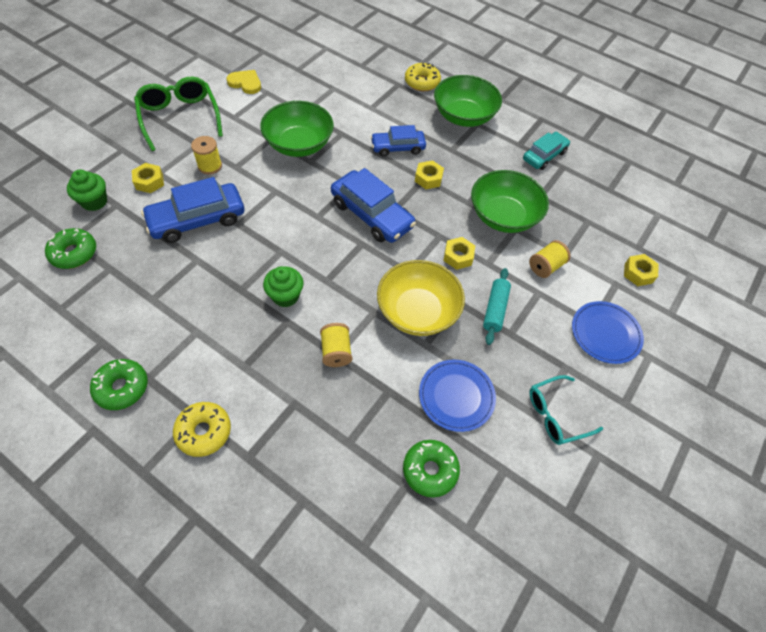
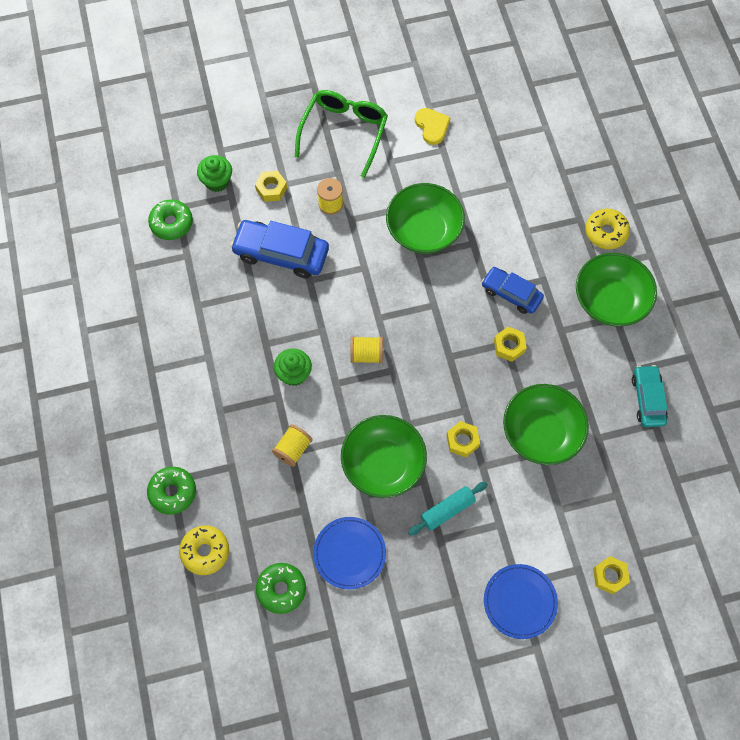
camera: 45 degrees right, 10 degrees up
green donut [90,359,148,410] -> green donut moved to [147,467,196,515]
yellow donut [173,402,231,457] -> yellow donut moved to [179,525,229,575]
blue car [331,168,416,243] -> none
yellow bowl [377,260,465,336] -> green bowl [341,415,427,498]
turquoise car [523,132,570,170] -> turquoise car turned 90 degrees counterclockwise [632,365,668,427]
yellow spool [529,240,571,278] -> yellow spool moved to [350,336,383,364]
turquoise glasses [529,375,603,445] -> none

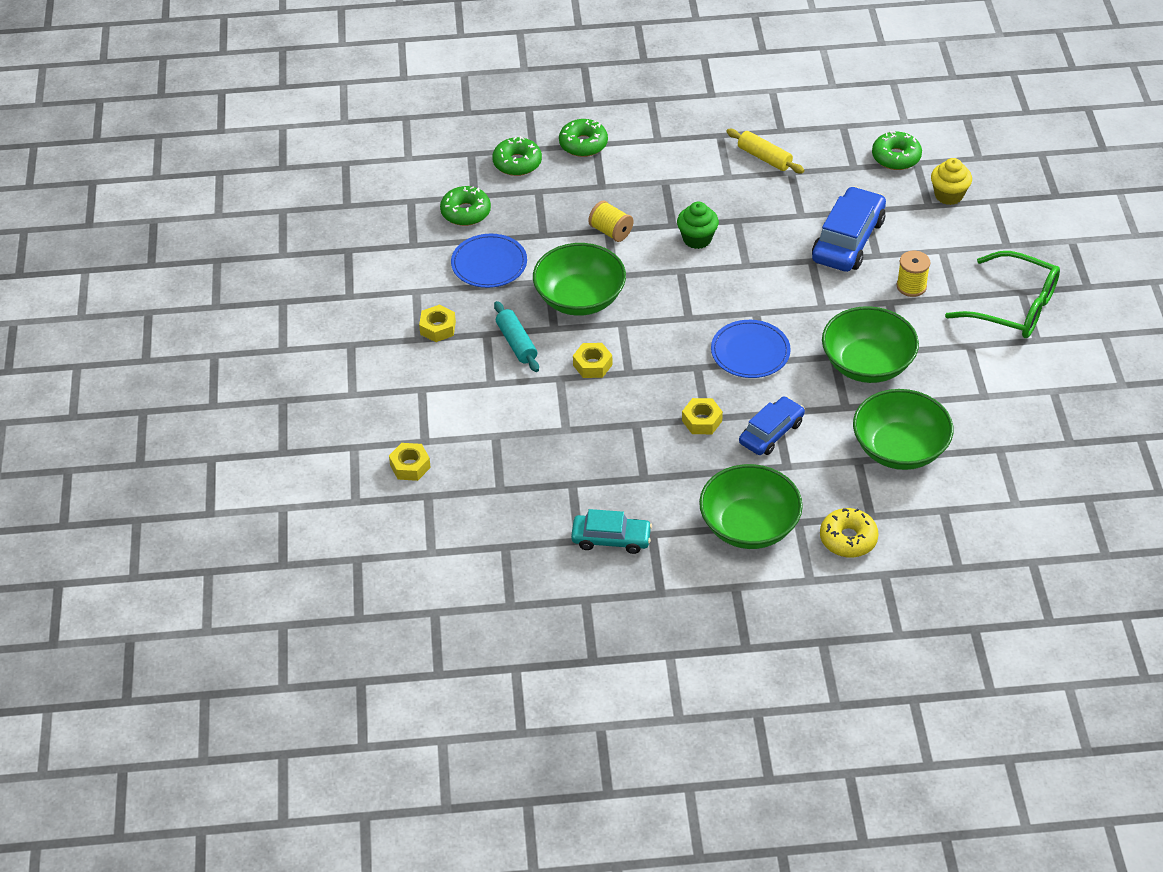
camera: 100 degrees right, 20 degrees down
yellow donut [179,525,229,575] -> green donut [492,136,542,176]
green cupcake [197,155,232,192] -> yellow cupcake [931,158,972,205]
yellow nut [255,171,287,202] -> yellow nut moved to [419,305,456,342]
yellow spool [350,336,383,364] -> none
yellow heart [415,108,451,145] -> none
blue plate [484,564,558,639] -> blue plate moved to [711,320,791,378]
green bowl [503,384,589,465] -> green bowl moved to [853,389,953,470]
none -> yellow rolling pin [726,129,804,173]

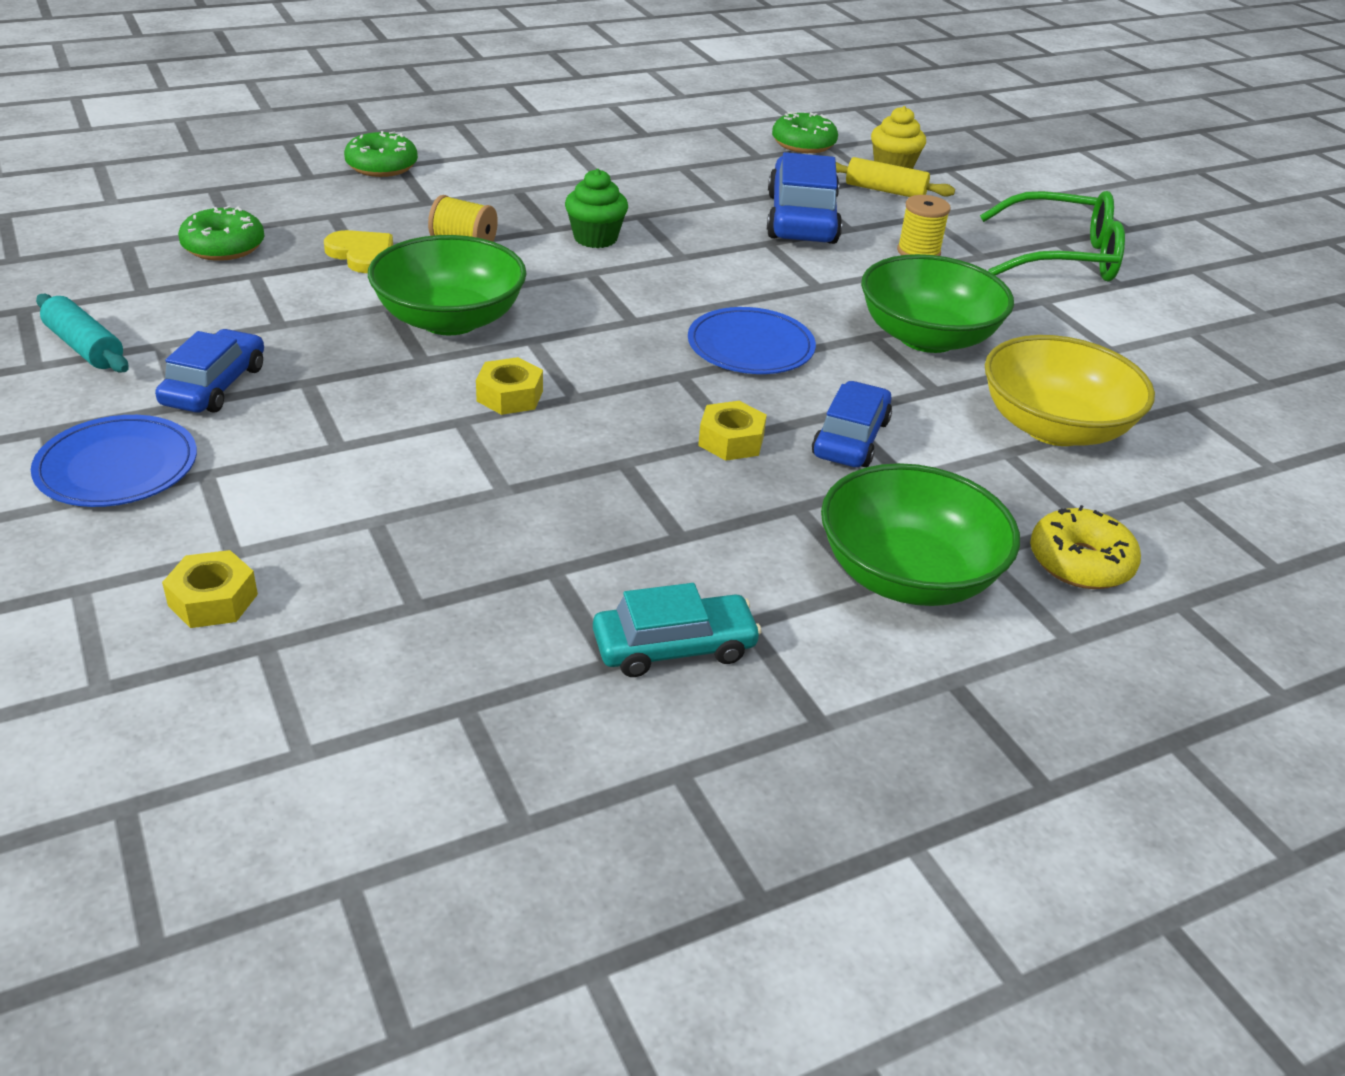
camera: 25 degrees left, 10 degrees down
yellow nut [419,305,456,342] -> blue car [155,329,264,413]
blue plate [451,234,527,288] -> blue plate moved to [31,415,197,507]
green donut [492,136,542,176] -> none
turquoise rolling pin [494,301,539,372] -> turquoise rolling pin moved to [36,294,129,373]
yellow rolling pin [726,129,804,173] -> yellow rolling pin moved to [836,157,955,197]
green bowl [853,389,953,470] -> yellow bowl [985,335,1155,446]
none -> yellow heart [324,230,393,273]

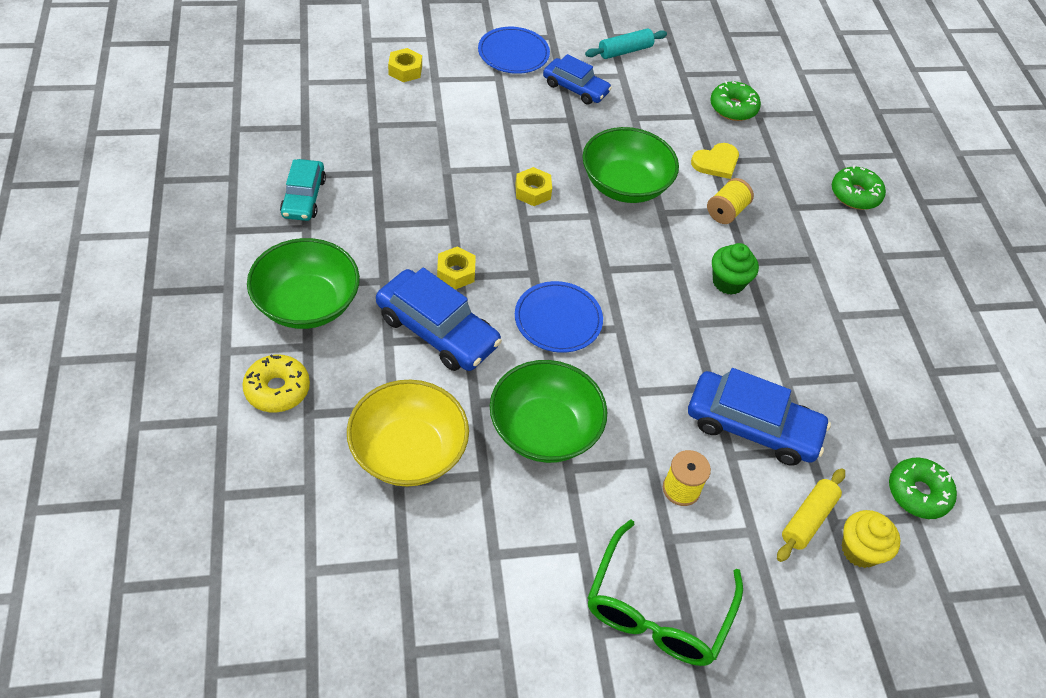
camera: 105 degrees right, 15 degrees up
blue car [812,381,892,467] -> blue car [376,268,502,371], size x1.56

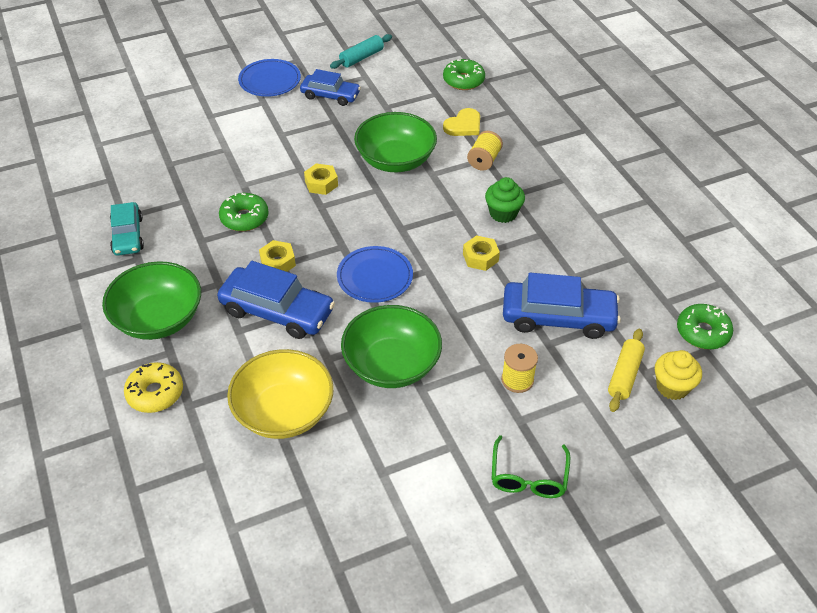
camera: 10 degrees left, 5 degrees down
yellow nut [388,48,422,82] -> yellow nut moved to [463,235,500,271]
green glasses [588,520,743,666] -> green glasses [492,435,570,498], size x0.65
green donut [832,165,886,210] -> green donut moved to [219,193,269,231]

